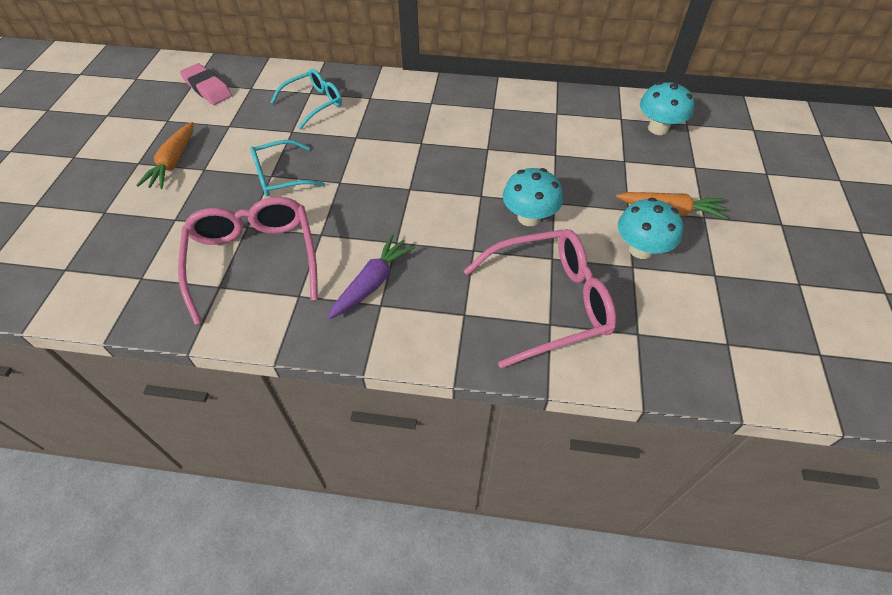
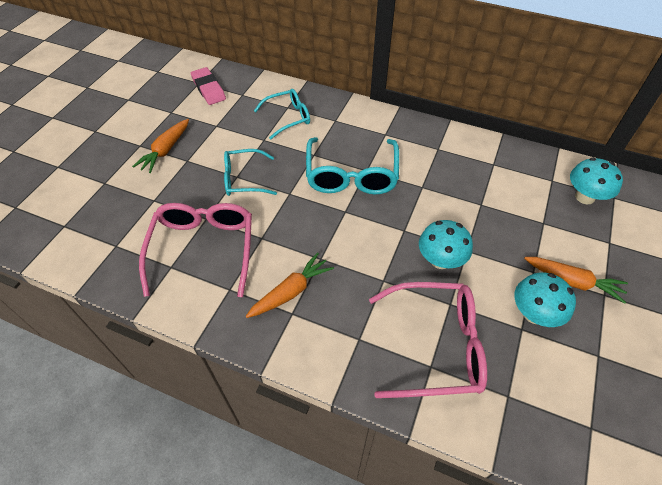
camera: 15 degrees right, 0 degrees up
purple carrot [328,234,415,319] -> orange carrot [245,252,334,318]
none -> turquoise glasses [306,137,399,194]

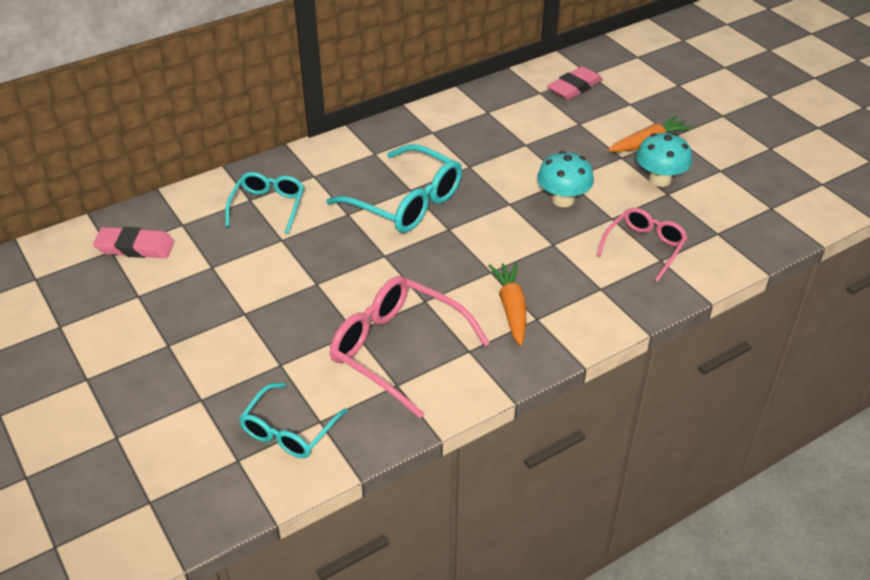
camera: 55 degrees left, 10 degrees down
orange carrot [132,119,189,173] -> none
turquoise glasses [224,149,277,196] -> turquoise glasses moved to [239,382,347,458]
pink glasses [369,282,487,398] -> pink glasses [596,208,688,282], size x0.62
turquoise mushroom [570,158,623,204] -> pink eraser [547,66,603,100]

